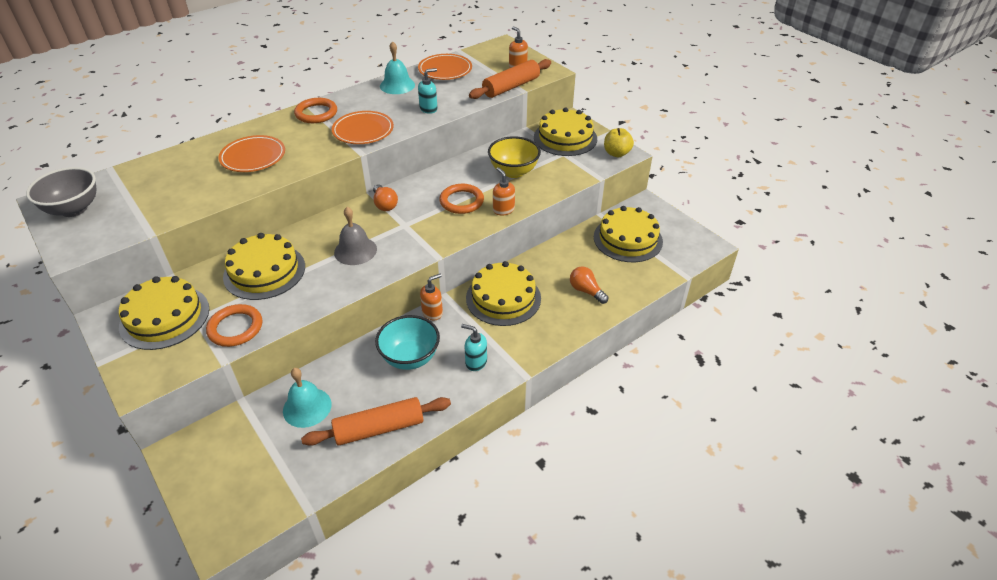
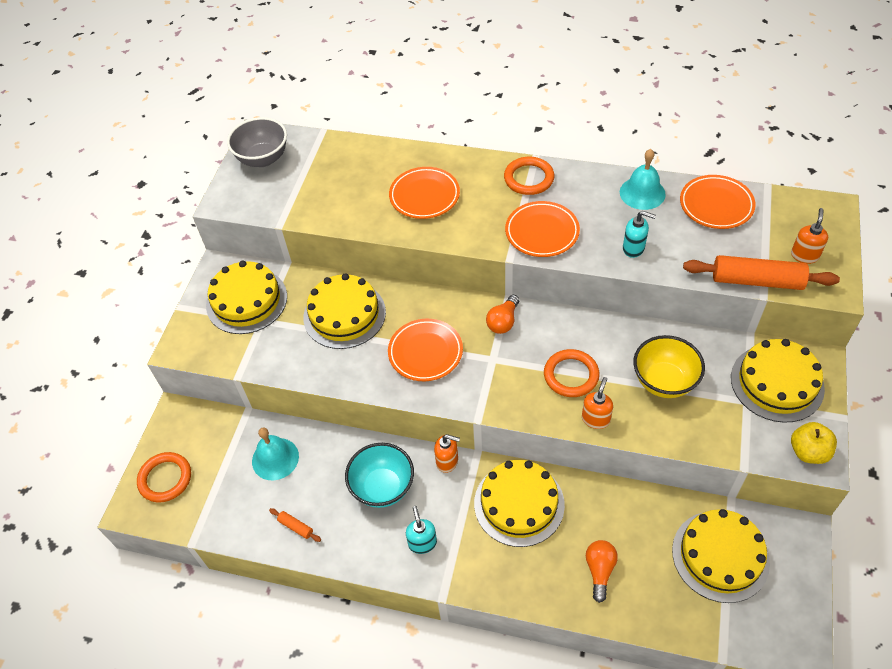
camera: 55 degrees right, 10 degrees up
orange ring [206,304,262,347] -> orange ring moved to [137,452,191,502]
orange rolling pin [301,397,451,446] -> orange rolling pin [269,508,321,542], size x0.43
grey bell [334,207,377,265] -> orange plate [388,319,463,381]

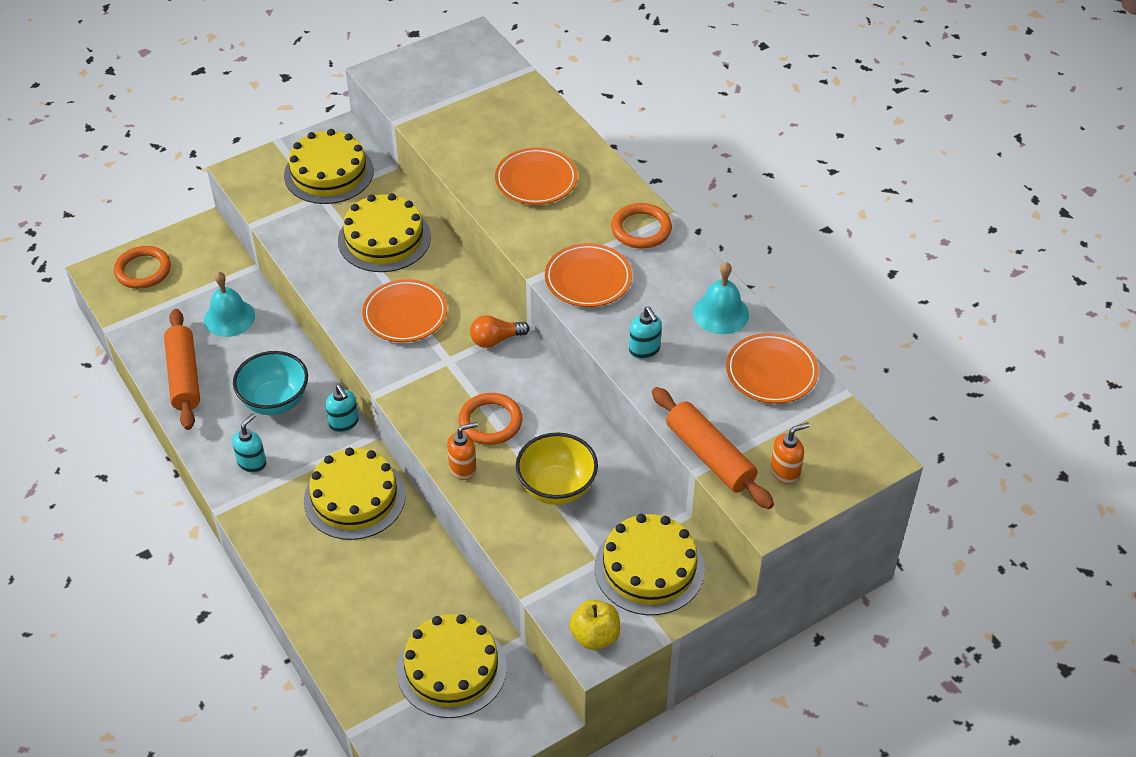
camera: 40 degrees right, 5 degrees down
grey bowl [227,117,287,167] -> none
orange rolling pin [269,508,321,542] -> orange rolling pin [164,309,200,430], size x2.34
orange soap dispenser [434,434,460,473] -> turquoise soap dispenser [326,385,359,432]
orange light bulb [586,540,618,603] -> none

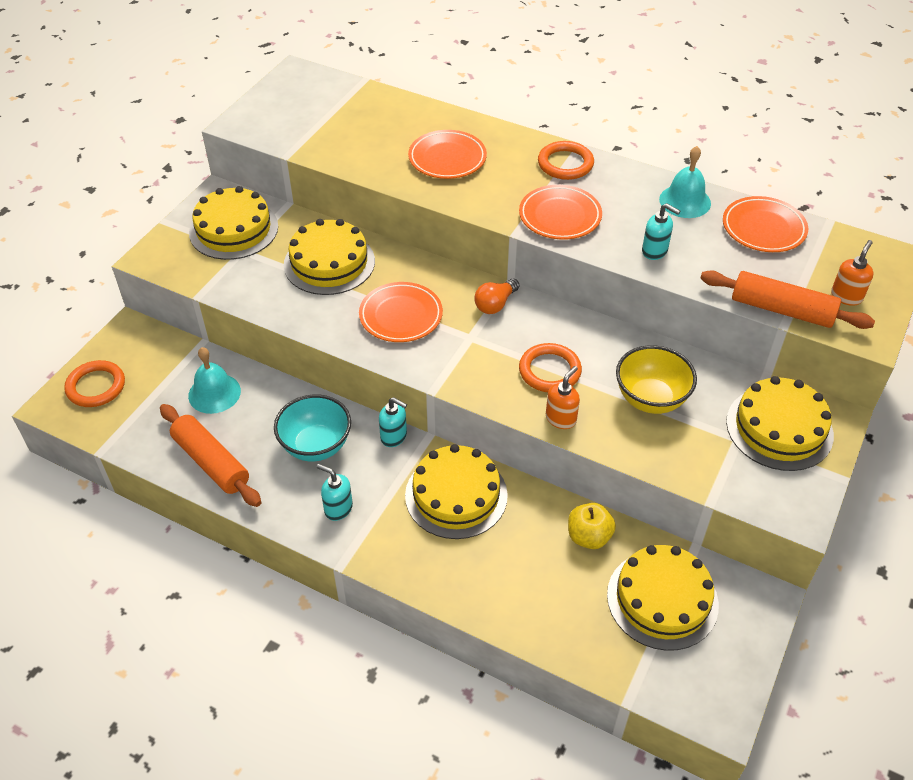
camera: 30 degrees left, 0 degrees up
turquoise soap dispenser [232,413,266,473] -> turquoise soap dispenser turned 60 degrees counterclockwise [317,464,353,521]
yellow apple [569,600,620,650] -> yellow apple moved to [568,503,616,549]

